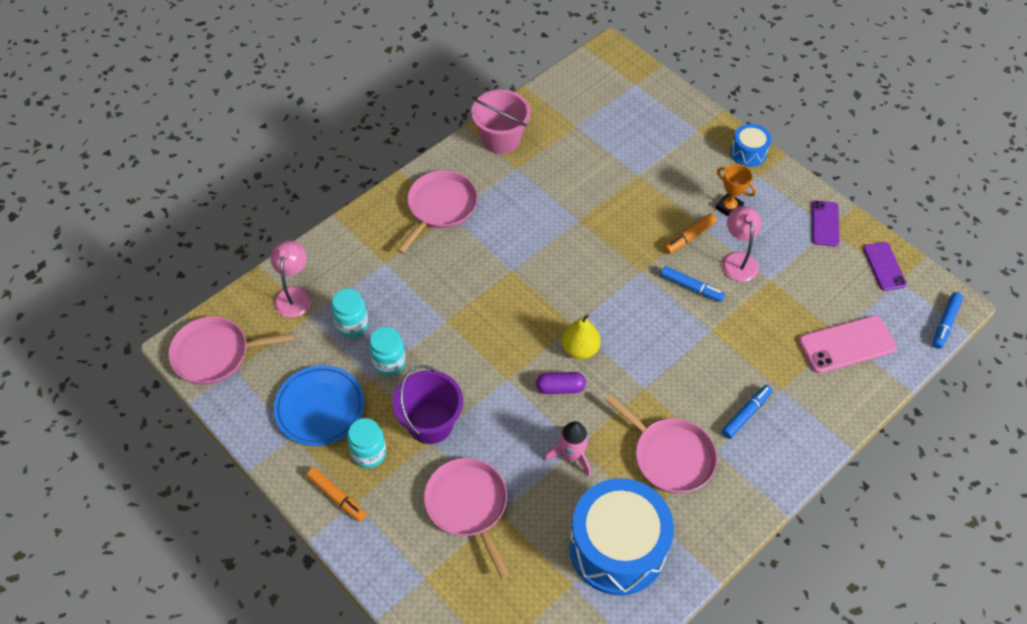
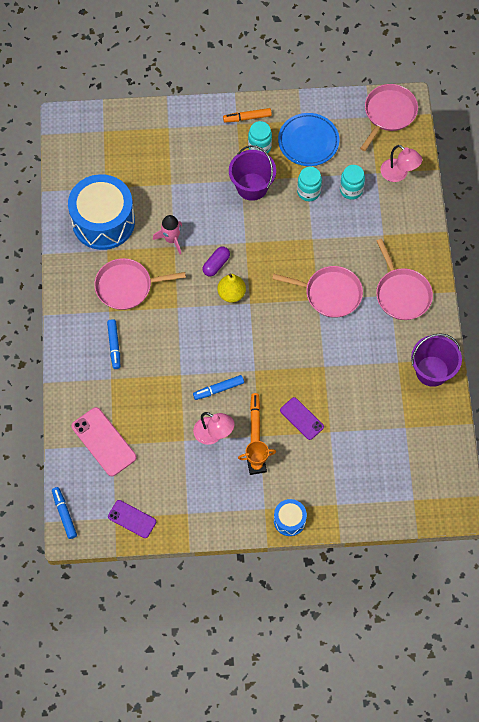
camera: 130 degrees right, 10 degrees up
pink pan [424,458,510,579] -> pink pan moved to [272,266,363,318]
pink bucket [471,90,531,154] -> purple bucket [411,333,462,387]
pink phone [799,315,897,373] -> pink phone turned 60 degrees counterclockwise [72,407,136,476]
purple phone [812,200,840,247] -> purple phone moved to [280,397,324,440]

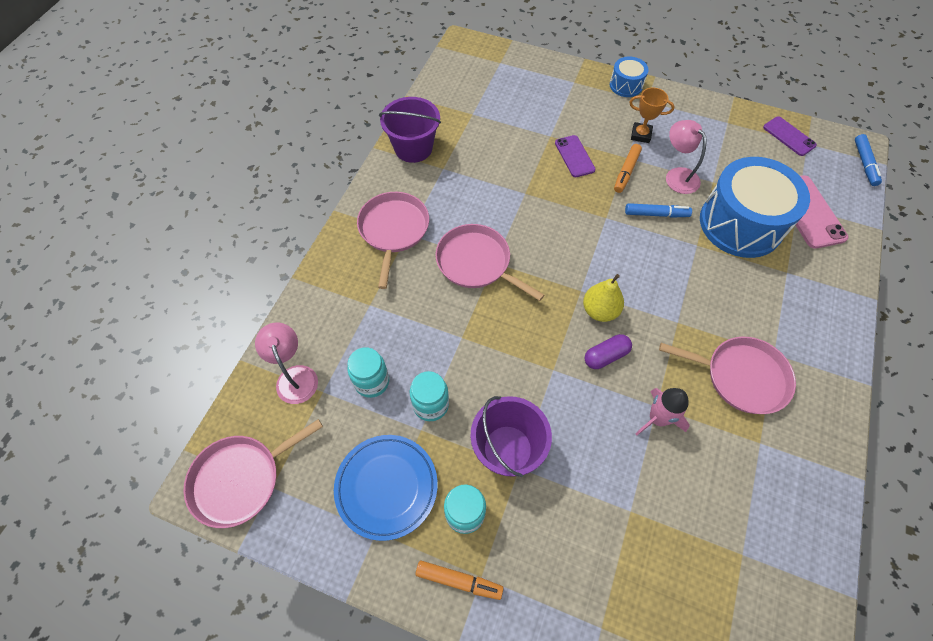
camera: 155 degrees left, 5 degrees down
blue drum [68,174,135,250] -> blue drum moved to [700,157,810,258]
blue marker [107,319,120,369] -> none

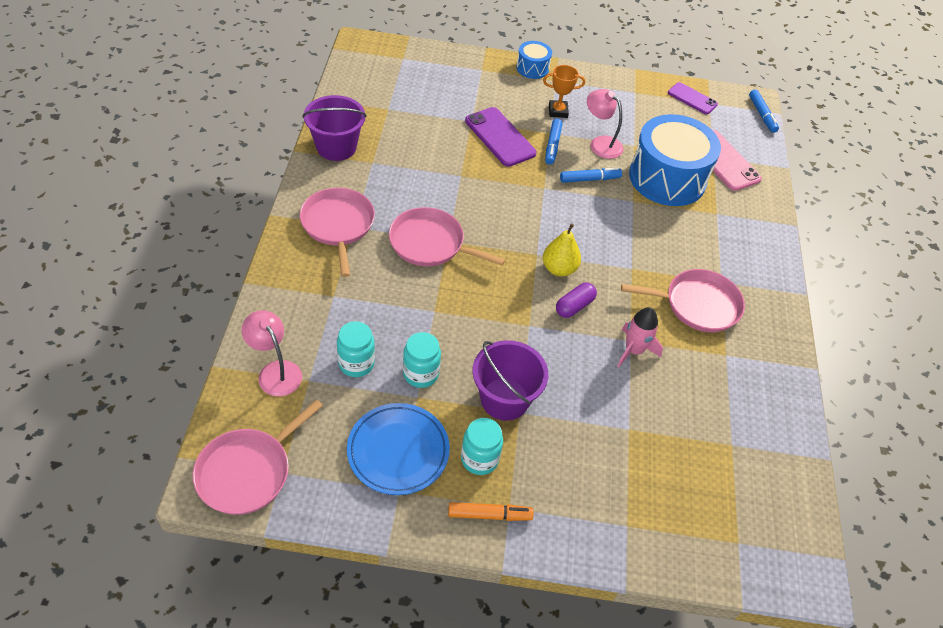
camera: 20 degrees left, 10 degrees down
purple phone [555,135,596,177] -> purple phone [465,107,536,167], size x1.56
orange marker [614,144,642,193] -> blue marker [545,119,562,165]

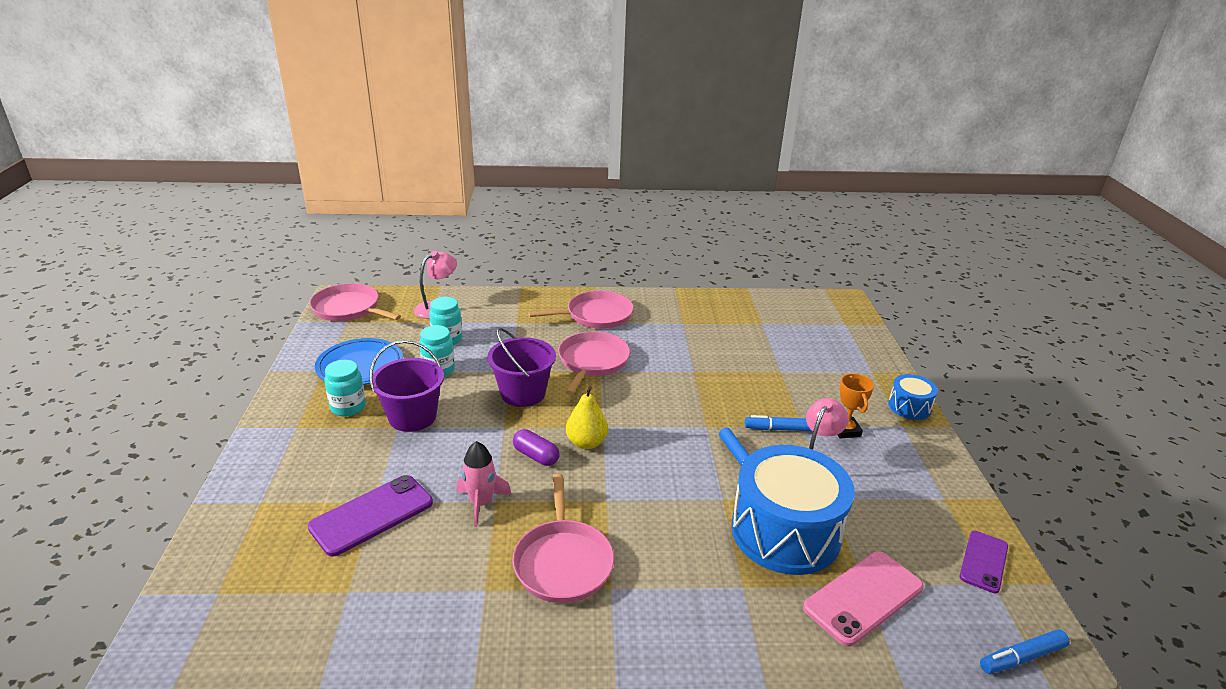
camera: 85 degrees right, 20 degrees down
purple bucket [302,95,367,161] -> purple bucket moved to [487,328,556,407]
orange marker [448,502,534,521] -> none
purple phone [465,107,536,167] -> purple phone moved to [308,475,433,556]

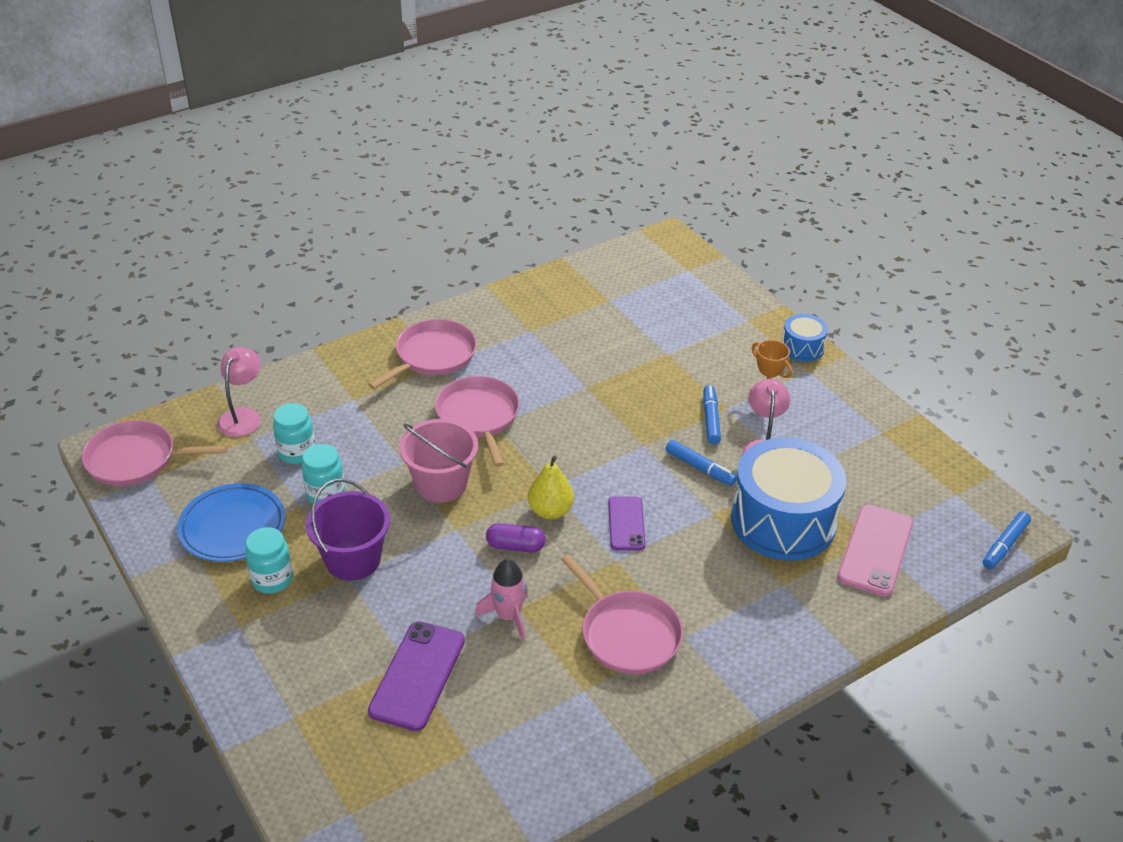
camera: 30 degrees left, 10 degrees up
purple bucket [487,328,556,407] -> pink bucket [399,419,478,503]
blue marker [745,415,812,431] -> blue marker turned 120 degrees clockwise [703,385,721,444]
purple phone [960,531,1008,593] -> purple phone moved to [608,496,645,550]

